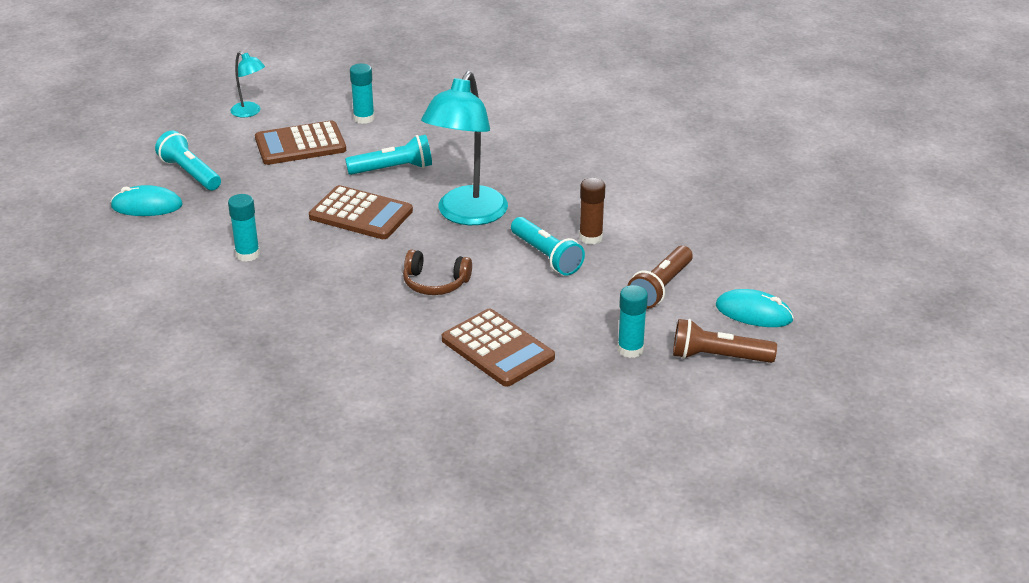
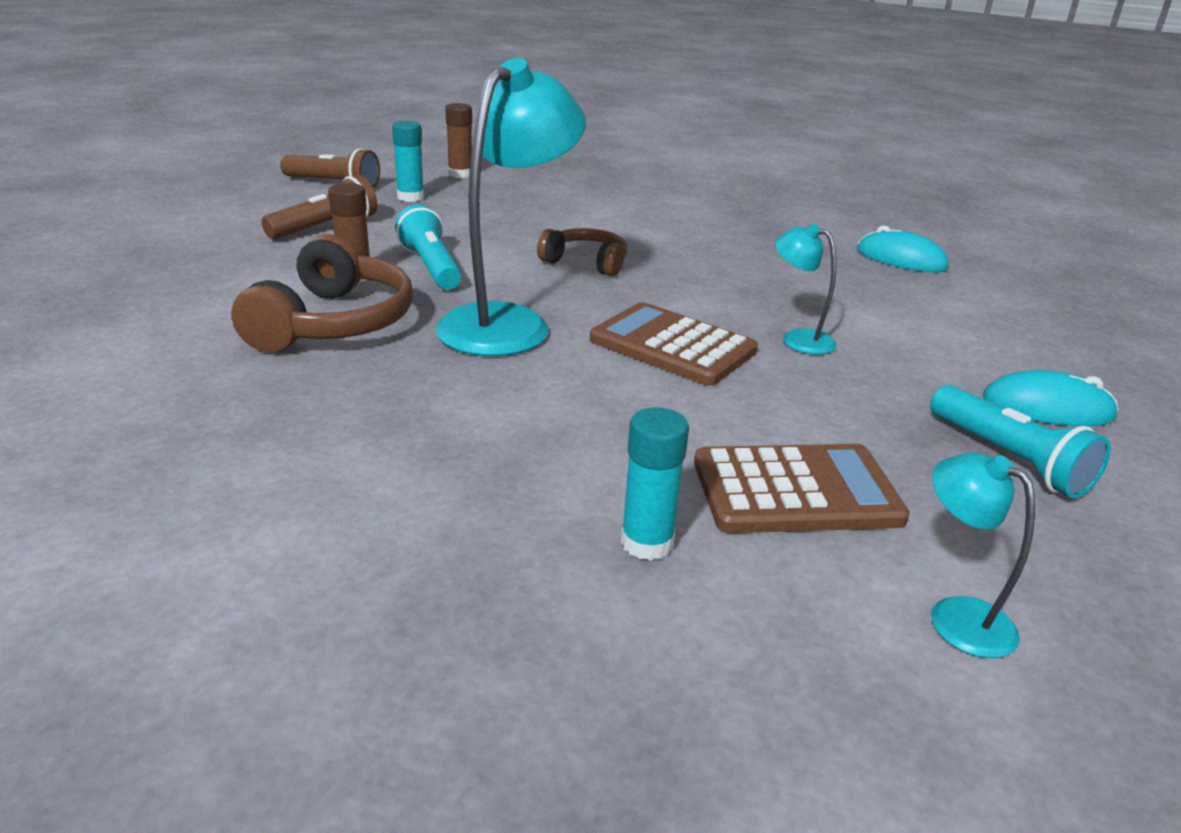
camera: 170 degrees left, 5 degrees down
turquoise glue stick [228,194,260,262] -> none
turquoise flashlight [345,135,432,175] -> none
brown calculator [442,309,555,387] -> none
turquoise mouse [716,289,794,327] -> turquoise mouse moved to [857,226,949,272]
none -> brown headphones [231,234,413,352]
none -> brown glue stick [445,103,472,178]
none -> turquoise lamp [775,224,836,355]

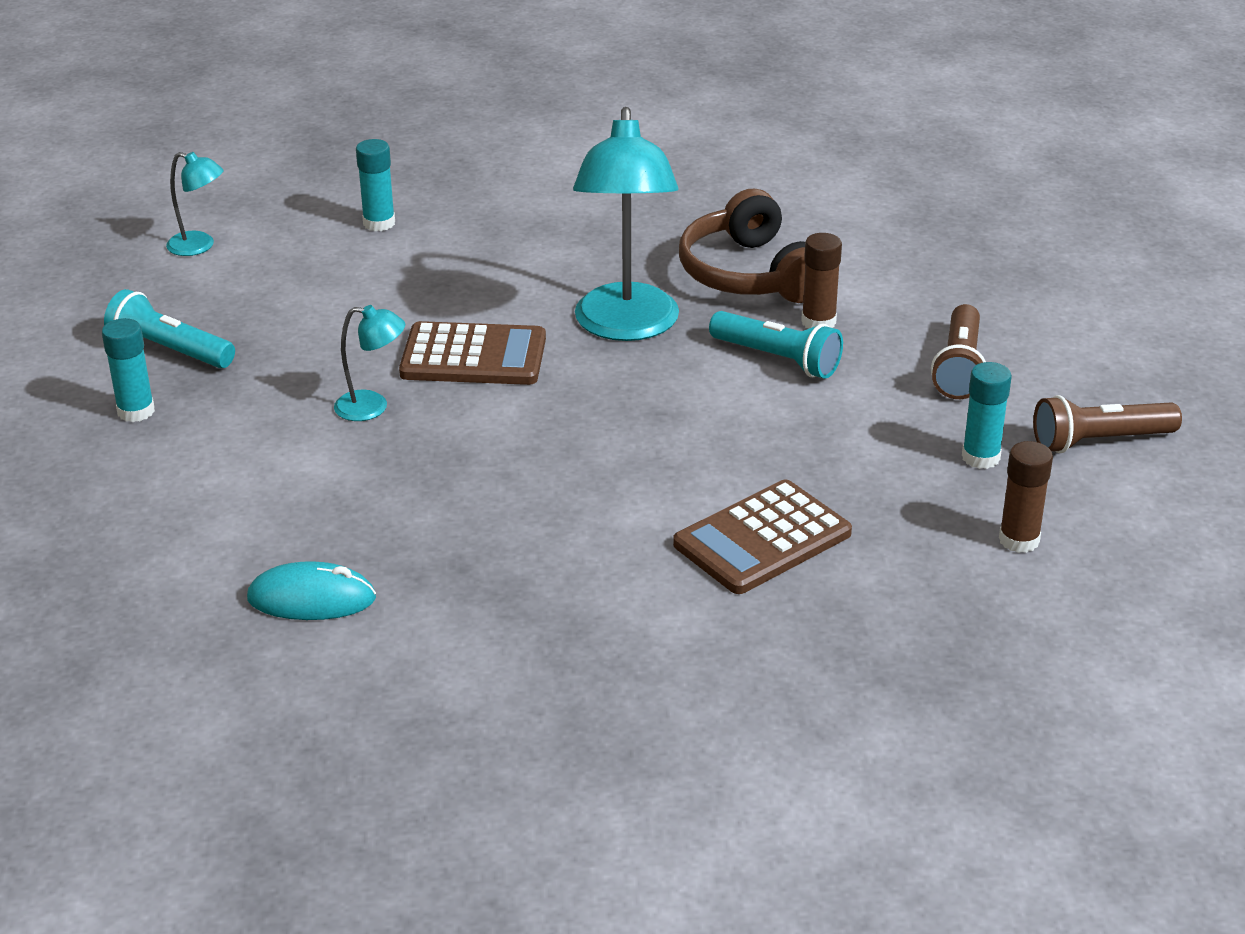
camera: 150 degrees right, 5 degrees up
brown headphones [537,228,627,277] -> none
brown calculator [694,444,910,533] -> brown calculator moved to [673,479,852,594]
turquoise mouse [983,370,1119,426] -> turquoise glue stick [102,318,155,422]

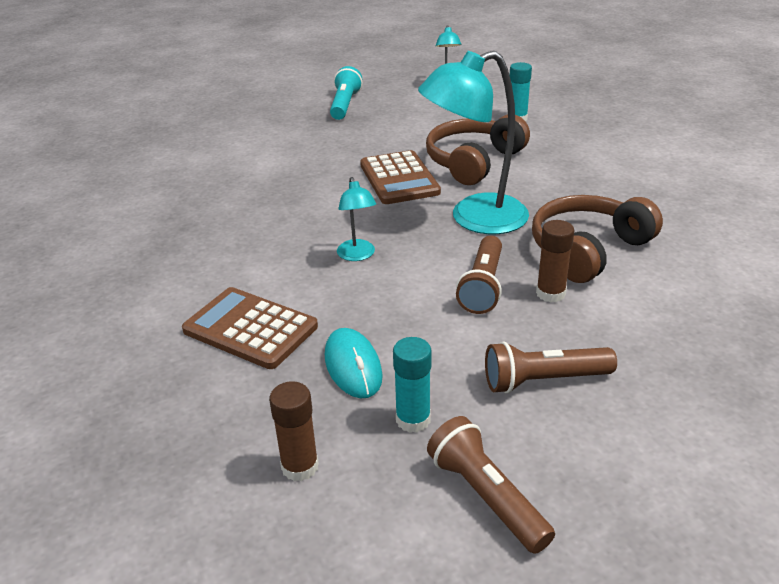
camera: 70 degrees right, 0 degrees up
turquoise glue stick [102,318,155,422] -> none
turquoise mouse [247,561,376,620] -> turquoise mouse moved to [325,328,383,398]
turquoise lamp [334,305,405,421] -> turquoise lamp moved to [337,177,376,261]
turquoise flashlight [709,311,843,379] -> brown flashlight [456,236,502,314]
none -> brown headphones [426,115,530,185]

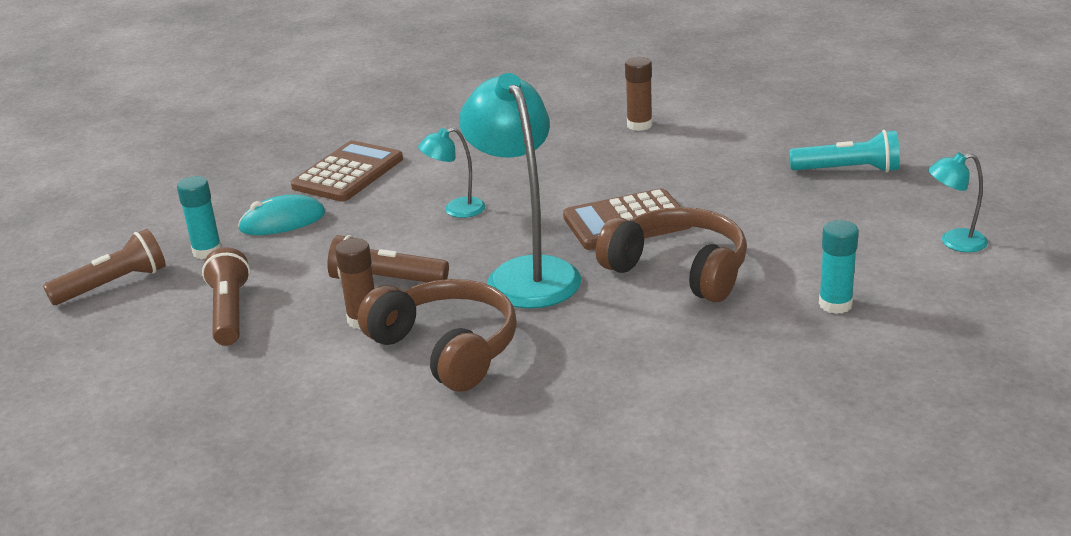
camera: 90 degrees right, 5 degrees down
brown glue stick [269,381,319,481] -> brown glue stick moved to [625,57,652,131]

